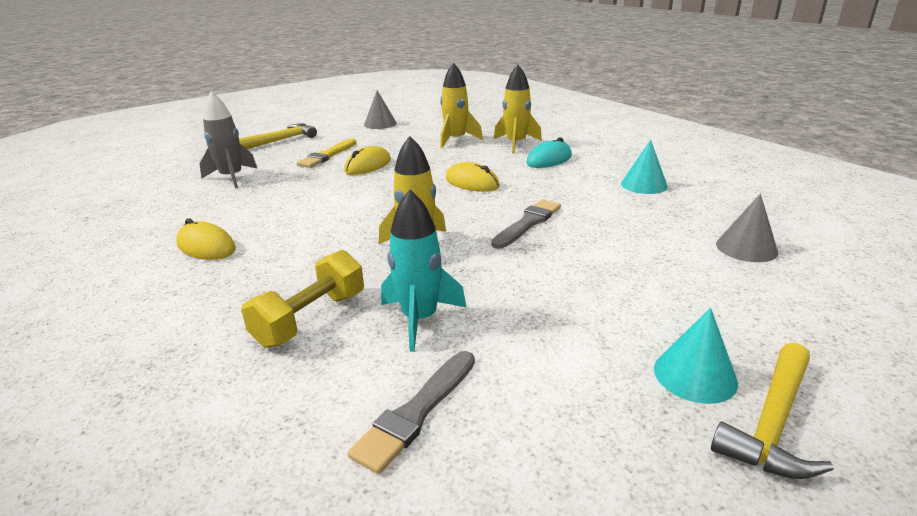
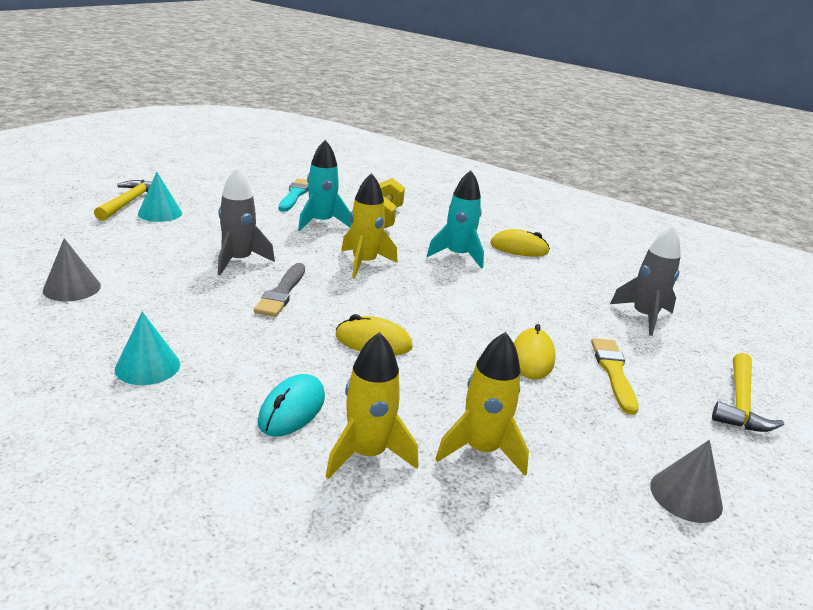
camera: 150 degrees right, 0 degrees up
grey brush [348,351,475,474] -> turquoise brush [279,179,308,212]
none -> grey rocket [218,168,275,275]
none -> turquoise rocket [427,170,484,269]

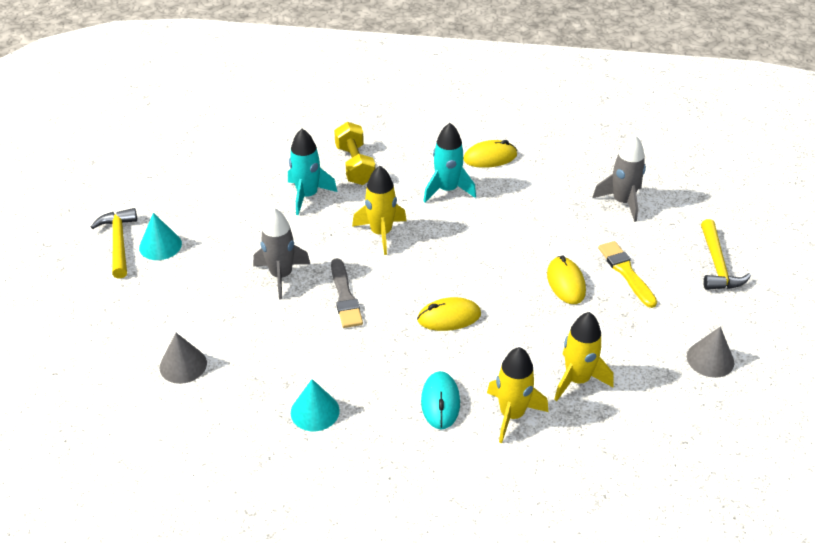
camera: 20 degrees left, 15 degrees up
turquoise brush [279,179,308,212] -> none

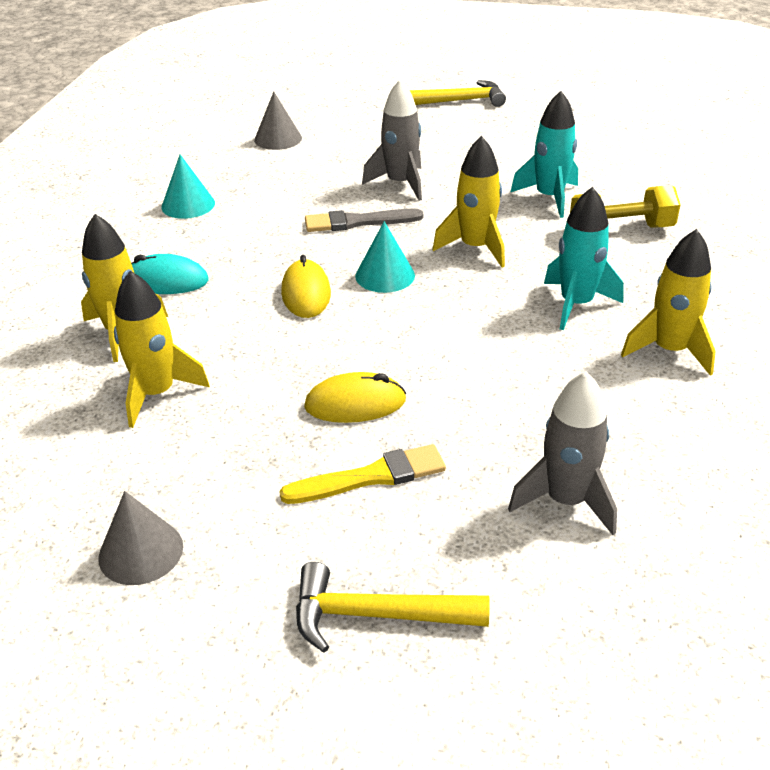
camera: 95 degrees right, 5 degrees down
turquoise cone [139,213,182,260] -> turquoise cone moved to [355,221,415,293]
yellow mouse [463,140,517,168] -> yellow rocket [621,229,716,376]

